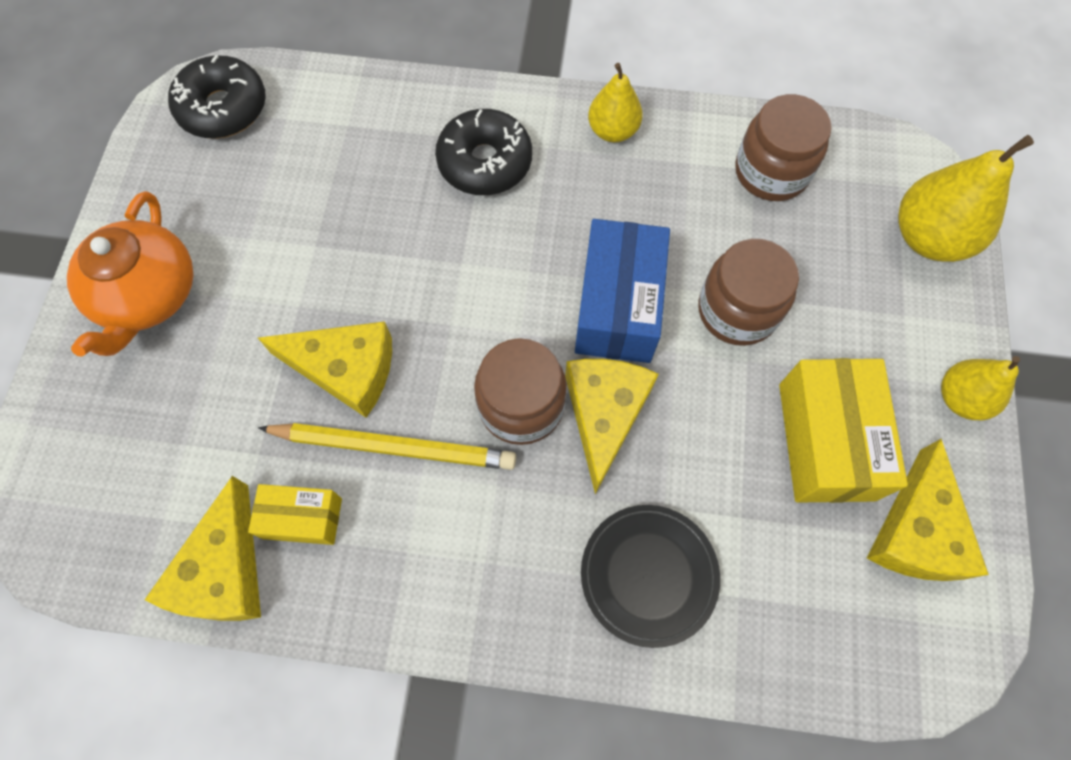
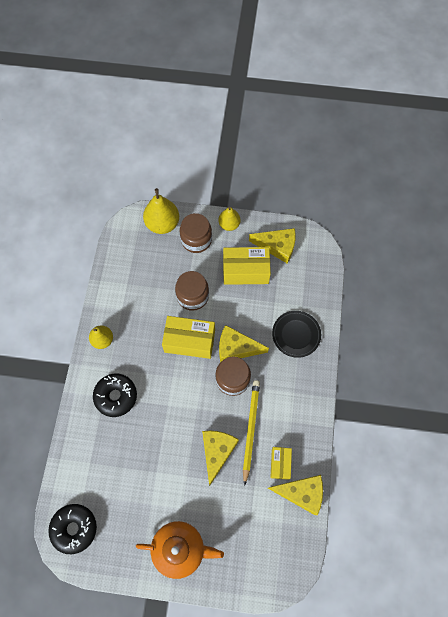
camera: 90 degrees left, 0 degrees up
blue box [575,219,670,363] -> yellow box [162,316,215,359]
brown jar [735,94,832,201] -> brown jar moved to [180,213,212,253]

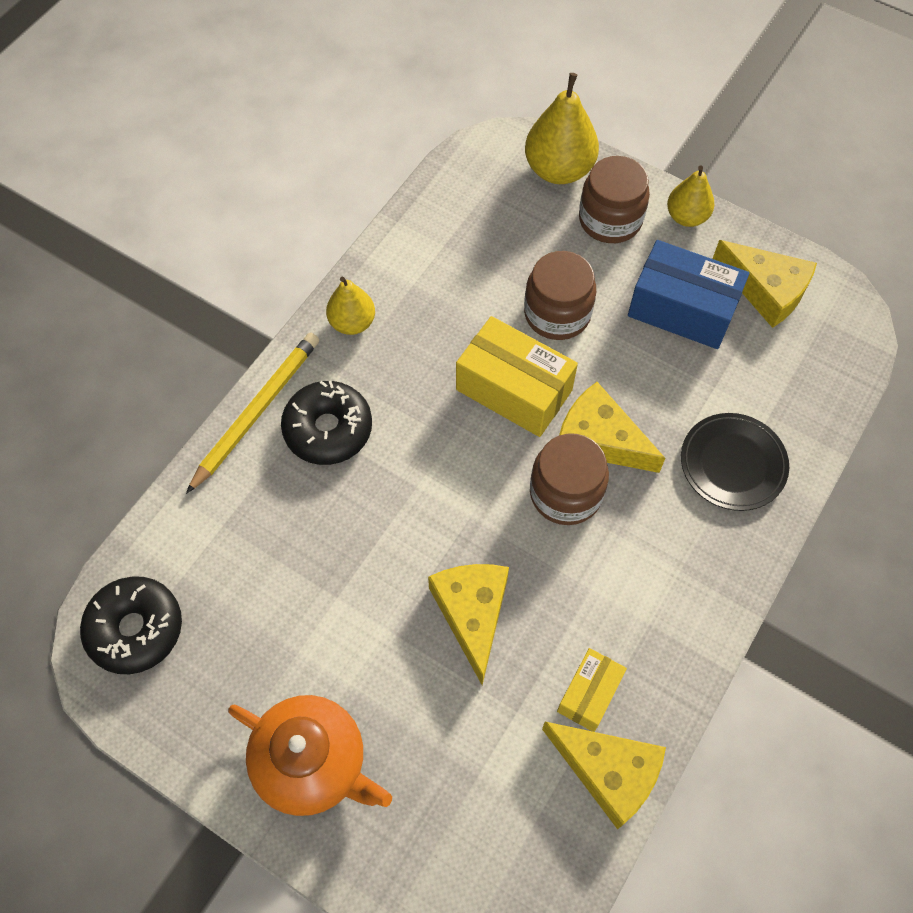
camera: 25 degrees right, 5 degrees down
yellow cheese [202,431,239,486] -> yellow cheese turned 45 degrees counterclockwise [428,564,509,685]
yellow box [223,247,271,285] -> blue box [628,240,749,349]
yellow pencil [243,380,260,486] -> yellow pencil moved to [186,333,319,494]

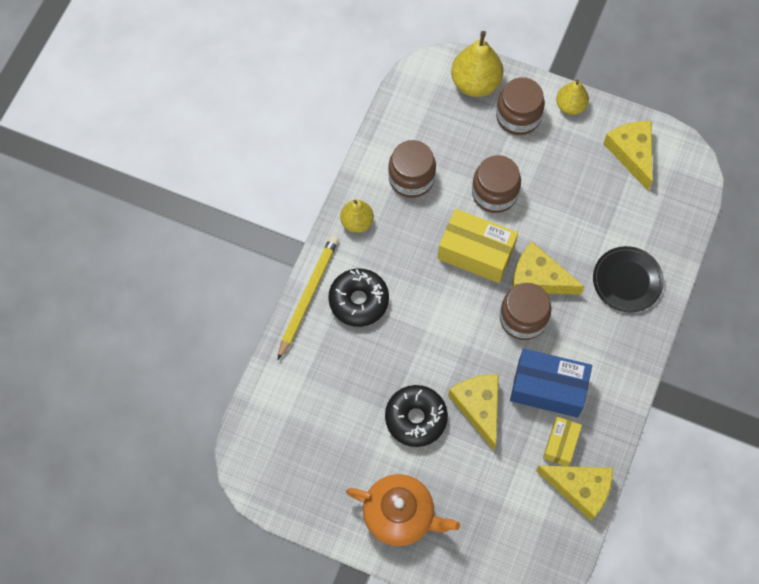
camera: 10 degrees left, 5 degrees up
black donut [80,576,182,674] -> black donut moved to [385,385,448,447]
blue box [628,240,749,349] -> blue box moved to [510,349,592,418]
yellow cheese [712,240,817,328] -> yellow cheese turned 135 degrees counterclockwise [603,121,653,190]
none -> brown jar [388,140,436,198]

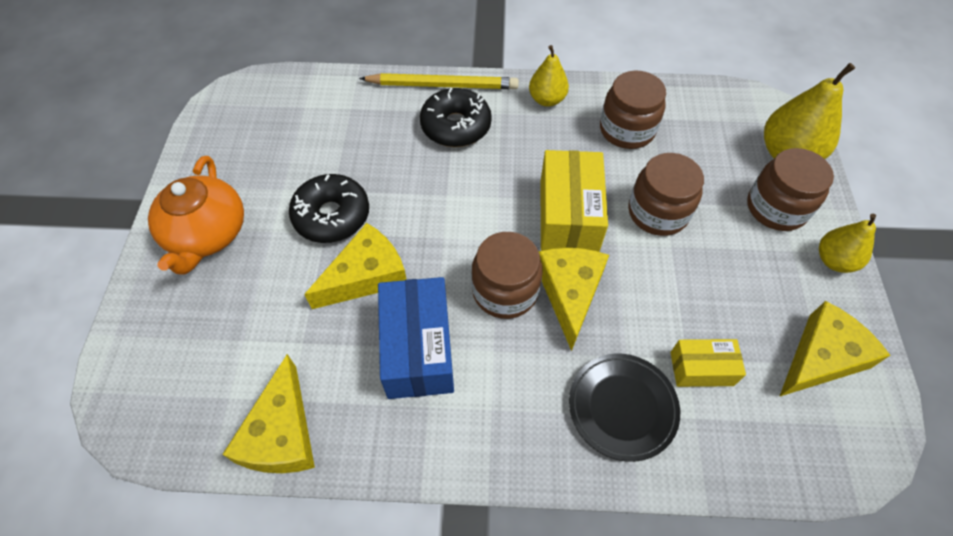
camera: 70 degrees right, 10 degrees down
yellow box [543,417,582,466] -> yellow box moved to [670,339,746,387]

